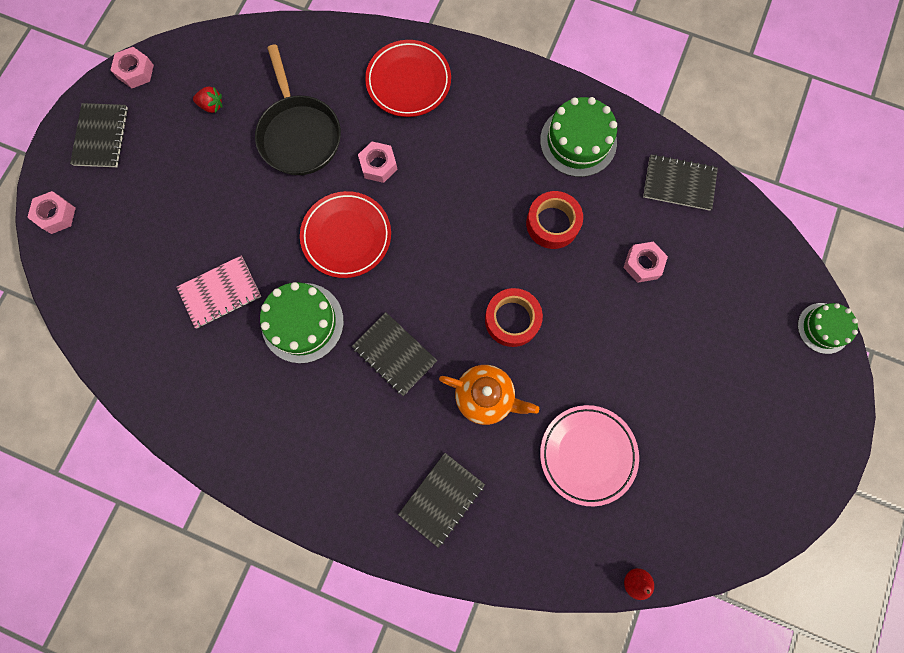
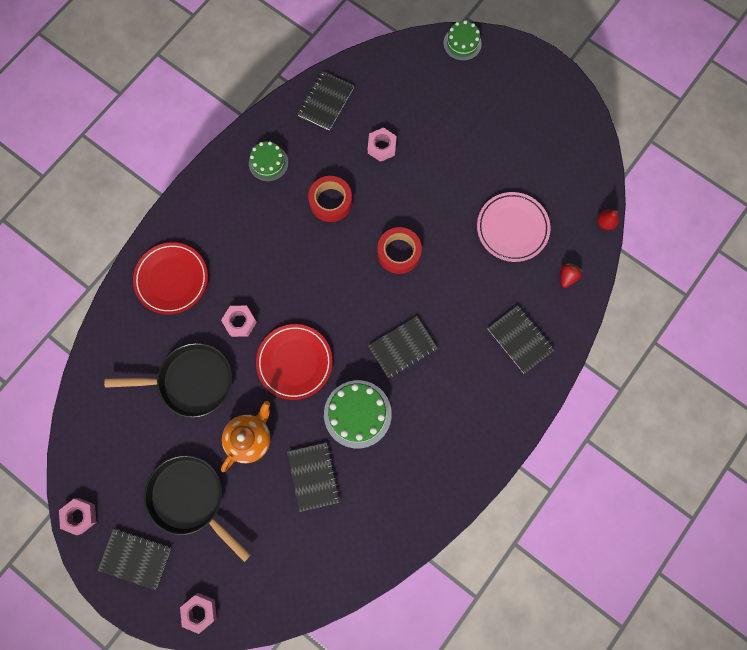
camera: 75 degrees left, 0 degrees up
pink notebook [176,255,261,328] -> black notebook [287,442,340,512]
red strawberry [193,87,222,113] -> red strawberry moved to [560,263,582,288]
orange teapot [439,365,539,425] -> orange teapot moved to [221,401,271,472]
green cake [540,97,617,177] -> green cake [249,141,288,182], size x0.63
none -> black pan [144,455,251,562]

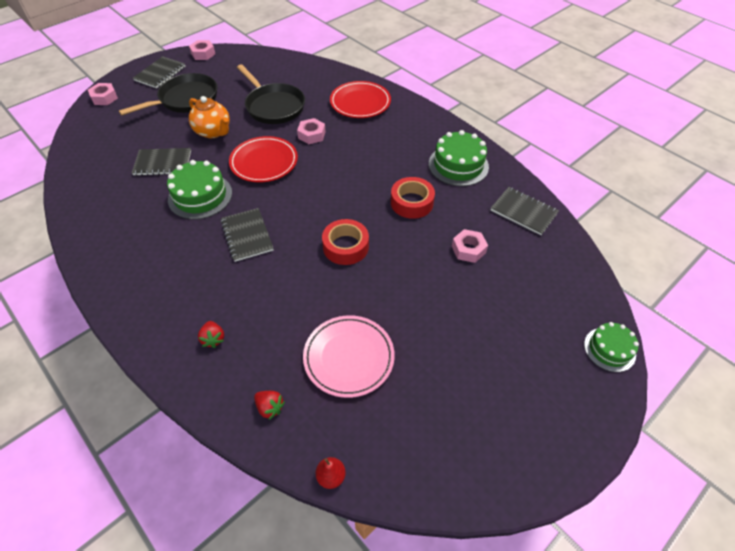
camera: 100 degrees right, 25 degrees down
black pan [104,343,232,417] -> black pan turned 45 degrees counterclockwise [237,64,305,124]
green cake [249,141,288,182] -> green cake [429,130,489,186], size x1.58
black notebook [488,305,554,374] -> red strawberry [198,321,224,348]

